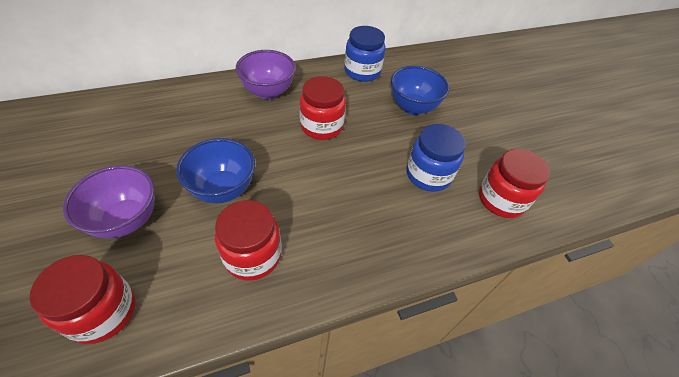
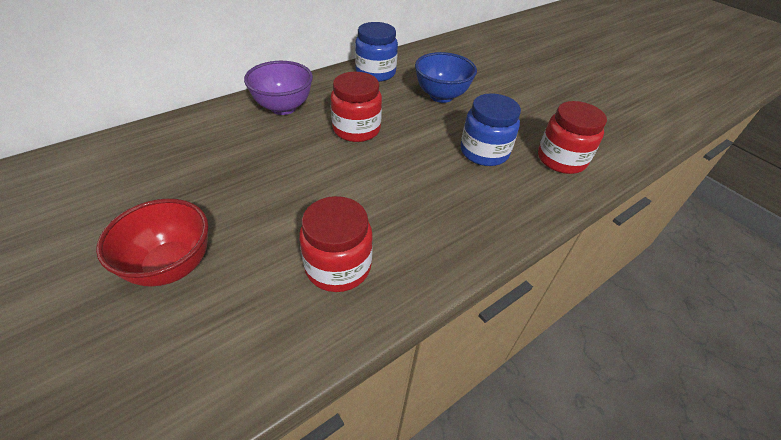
camera: 15 degrees left, 5 degrees down
red jar [30,255,136,344] -> none
purple bowl [63,165,155,238] -> red bowl [96,199,208,287]
blue bowl [176,138,255,203] -> none

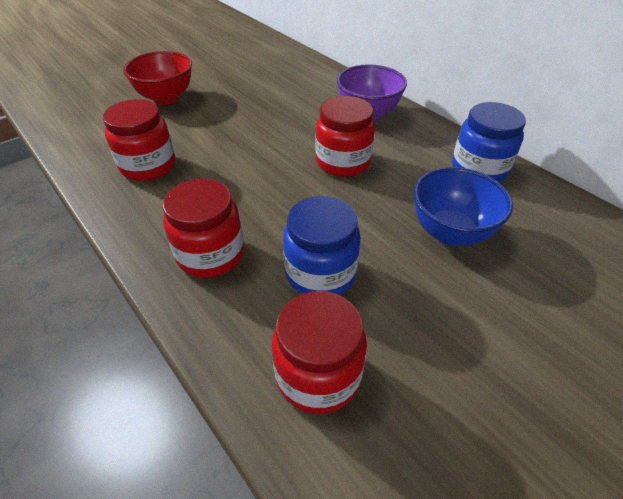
camera: 90 degrees right, 0 degrees up
none -> red jar [163,179,244,278]

